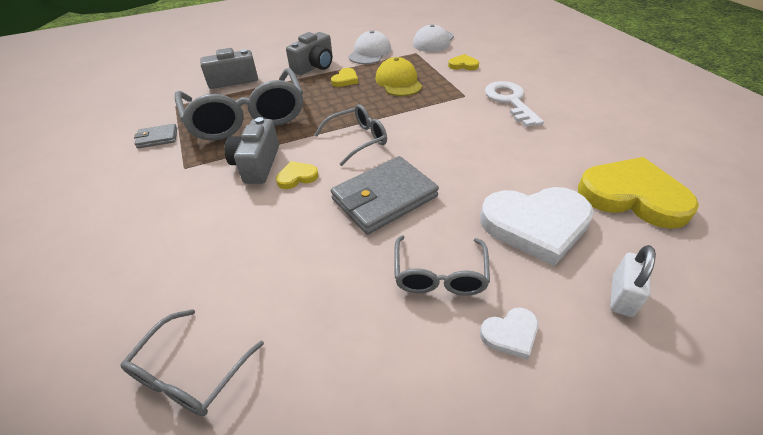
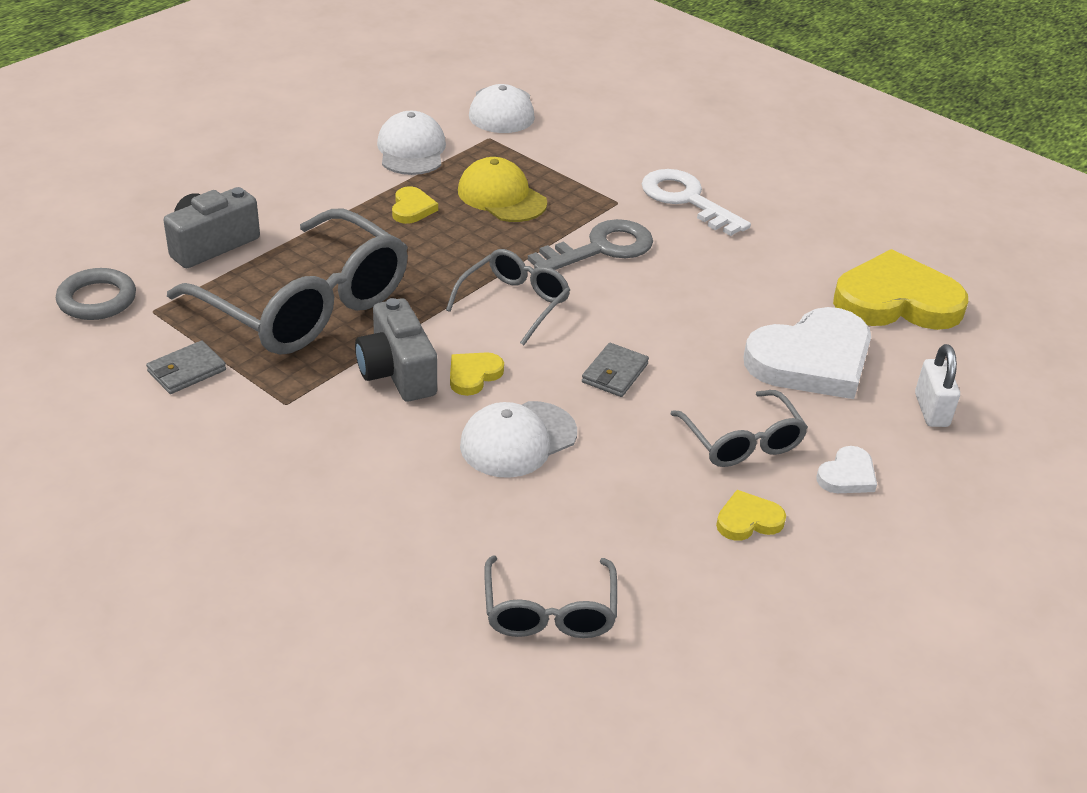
camera: 30 degrees left, 5 degrees down
grey camera [286,32,333,75] -> none
grey wallet [331,156,439,235] -> grey wallet [582,343,649,397], size x0.50
yellow heart [448,54,479,70] -> yellow heart moved to [716,490,786,541]
none -> grey ring [56,268,136,320]
none -> white cap [460,401,577,478]
none -> grey key [528,219,653,270]

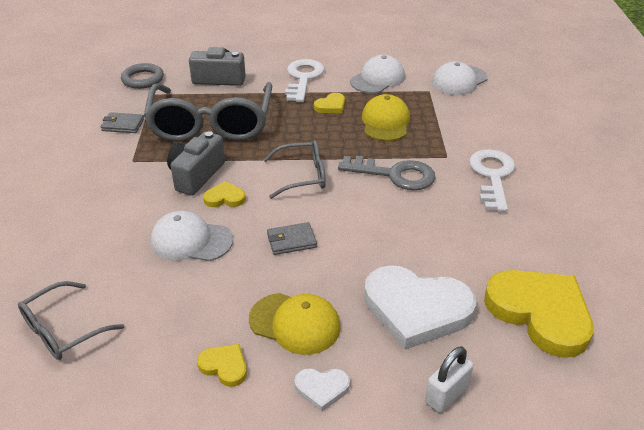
camera: 50 degrees right, 0 degrees up
grey glasses [670,390,808,467] -> yellow cap [249,293,340,355]
none -> white key [285,59,325,102]

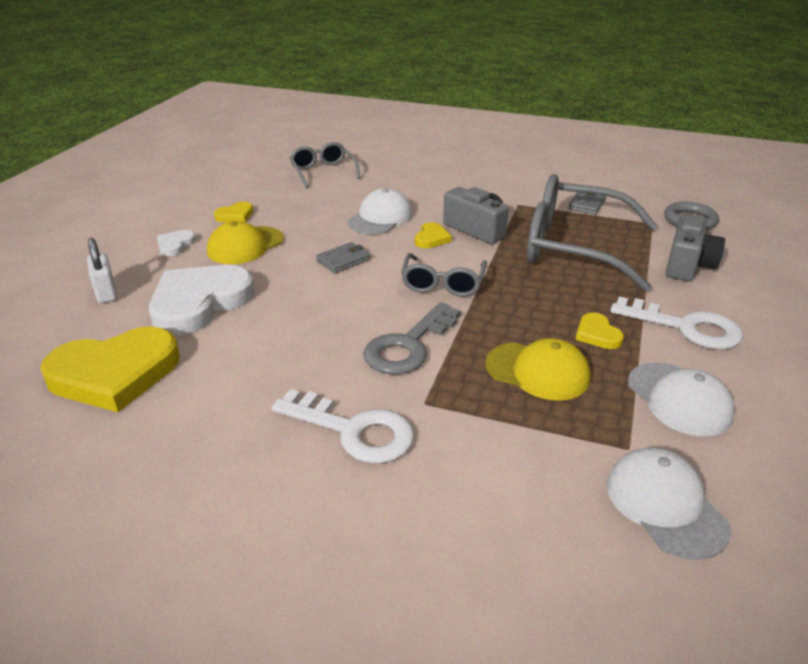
camera: 110 degrees right, 5 degrees down
grey wallet [267,222,317,255] -> grey wallet turned 45 degrees clockwise [316,242,370,273]

